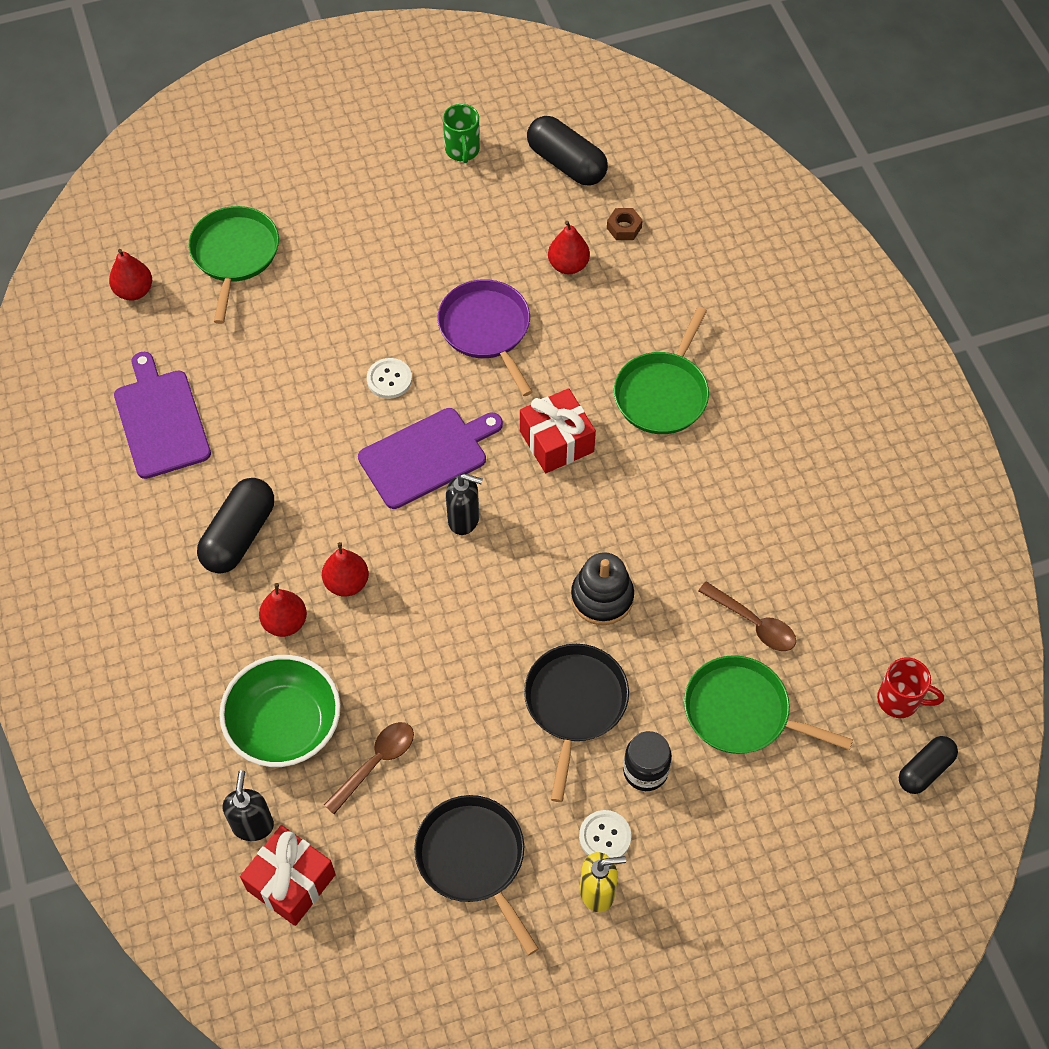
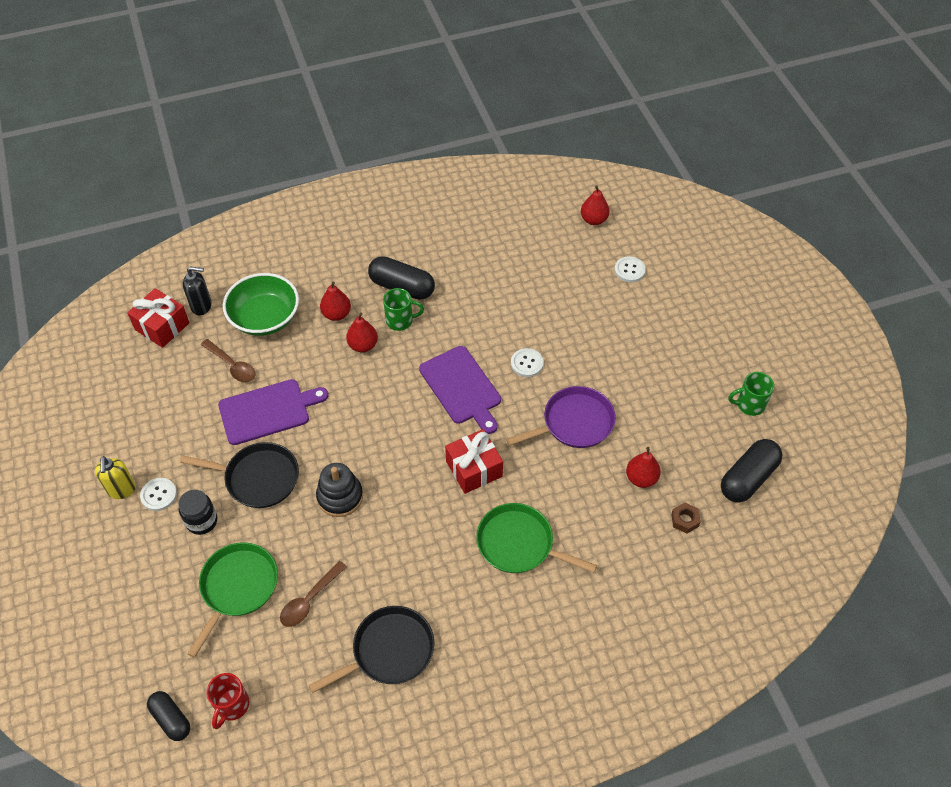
camera: 90 degrees right, 5 degrees down
purple cutting board [114,352,211,479] -> purple cutting board moved to [218,379,328,445]
green pan [188,206,279,324] -> white button [614,256,646,282]
black pan [414,795,539,956] -> black pan moved to [309,606,434,693]
black soap dispenser [446,474,483,535] -> none
none -> green mug [383,288,424,331]

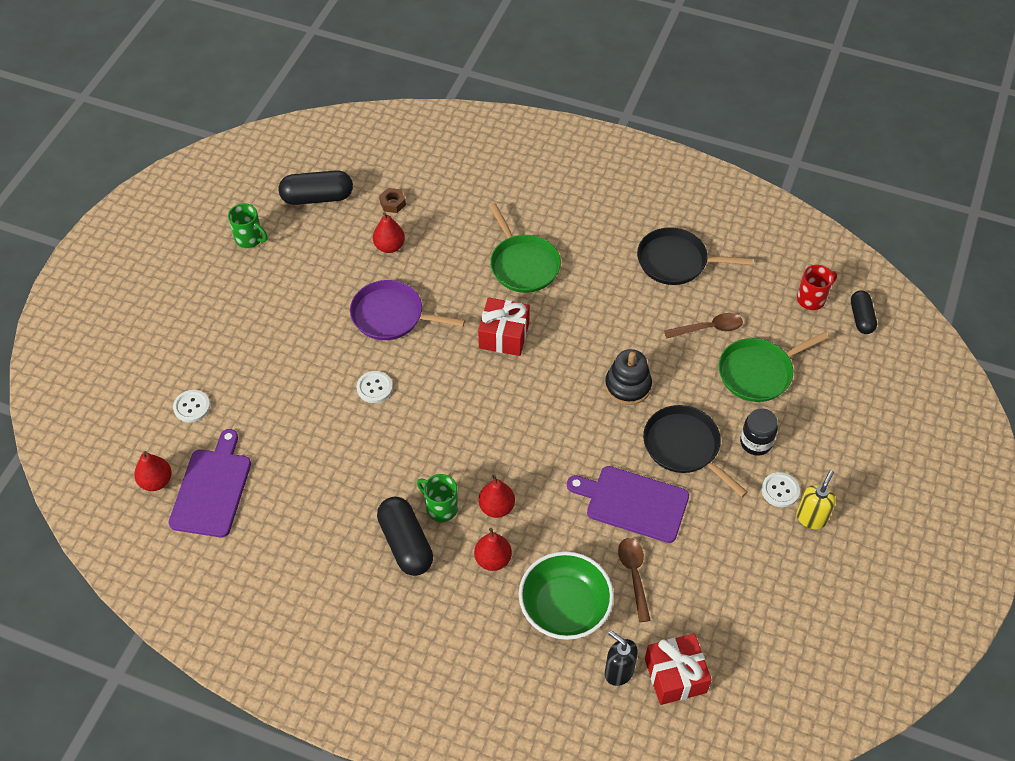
camera: 140 degrees left, 0 degrees up
purple cutting board [419,346,501,434] -> purple cutting board moved to [168,429,251,537]

